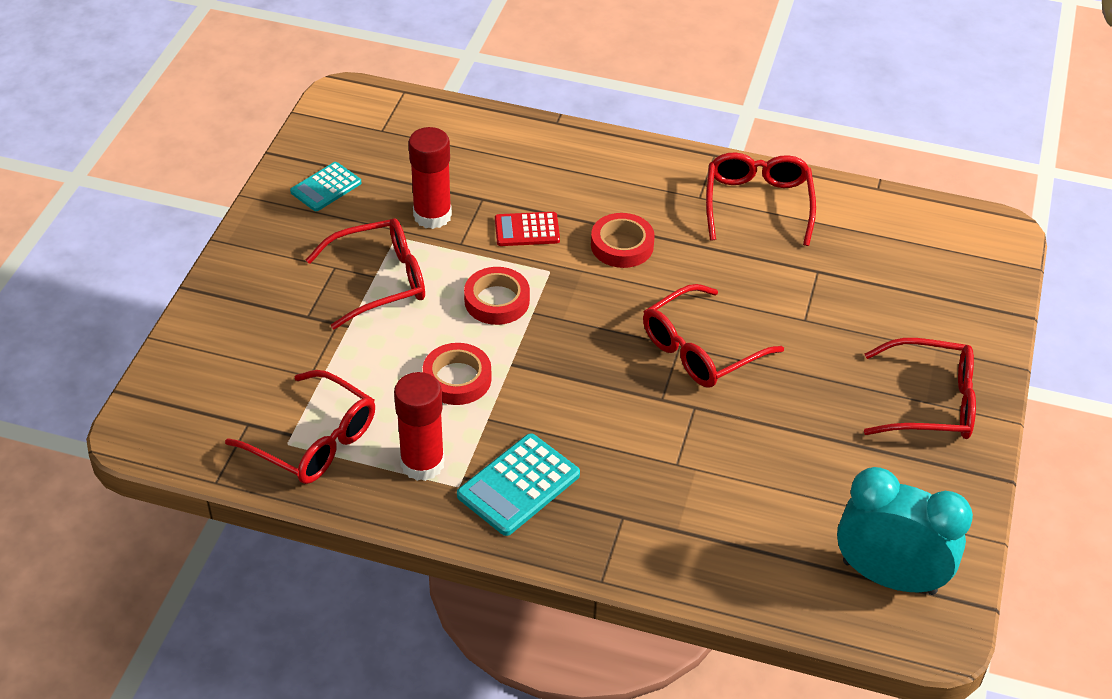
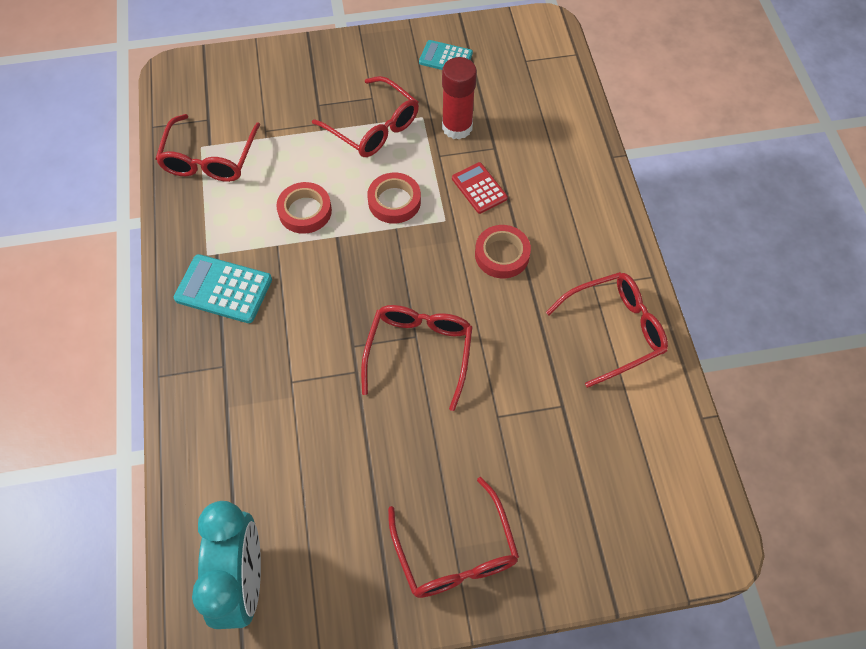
camera: 65 degrees right, 15 degrees up
red glue stick [394,372,444,481] -> none
red glasses [643,284,784,388] -> red glasses turned 75 degrees clockwise [361,305,472,411]

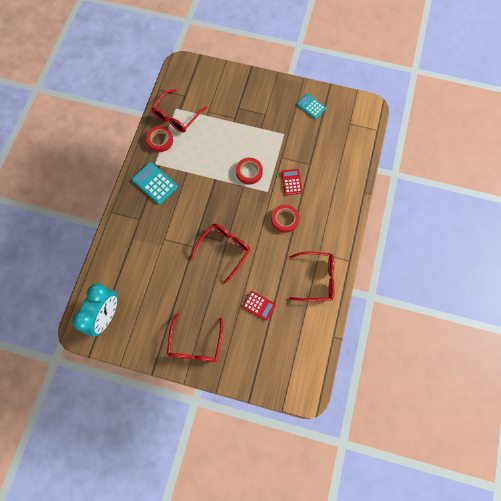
camera: 25 degrees right, 10 degrees up
red tape [276,182,332,234] -> red tape moved to [146,126,173,152]
red glasses [312,76,419,157] -> none
red glue stick [442,57,477,140] -> none
none -> red calculator [242,291,276,321]

